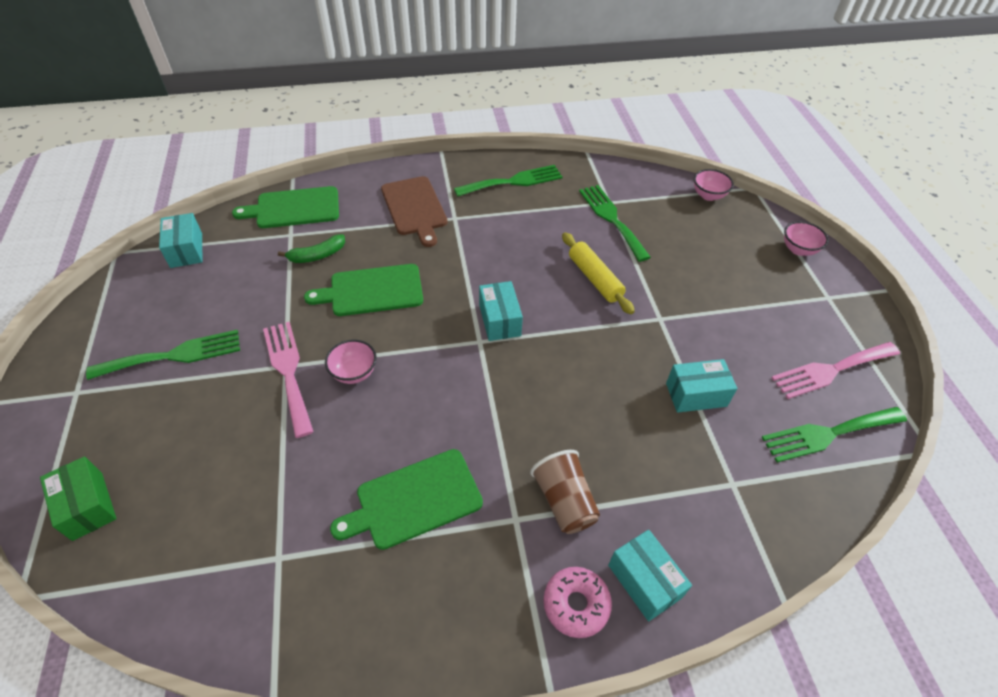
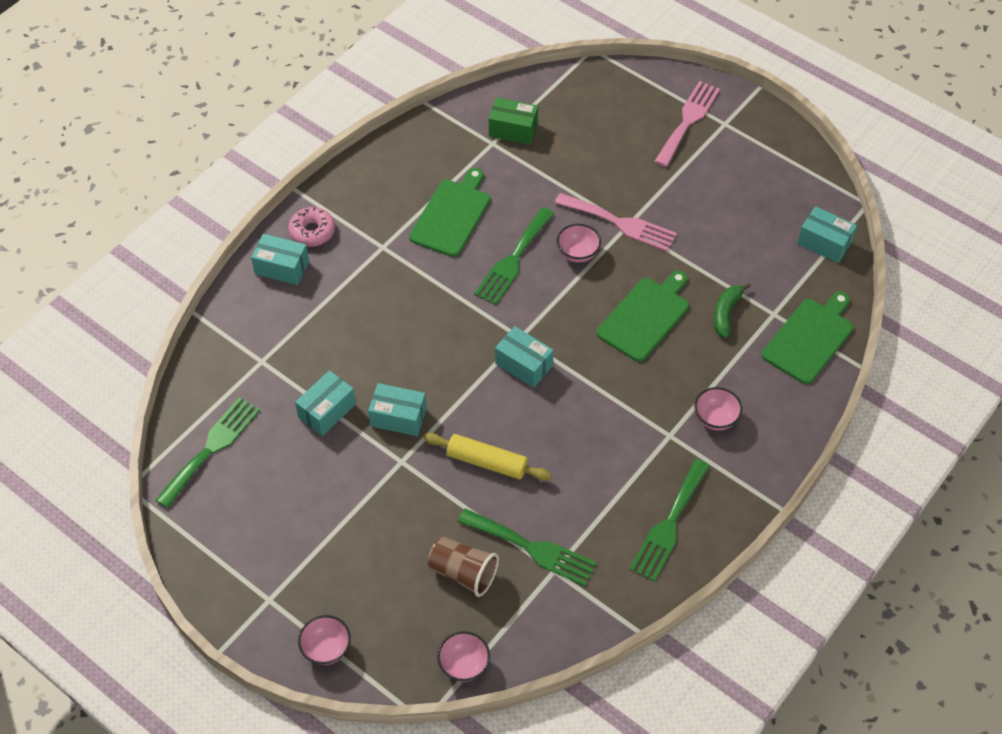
camera: 140 degrees right, 5 degrees up
green box [40,456,117,541] -> green box moved to [489,97,538,145]
green fork [86,330,240,380] -> green fork moved to [474,207,555,305]
brown cutting board [381,176,448,247] -> pink bowl [694,387,742,430]
brown cup [530,450,600,534] -> brown cup moved to [428,537,499,597]
pink fork [771,342,900,399] -> pink fork moved to [654,81,720,167]
none -> turquoise box [368,383,427,436]

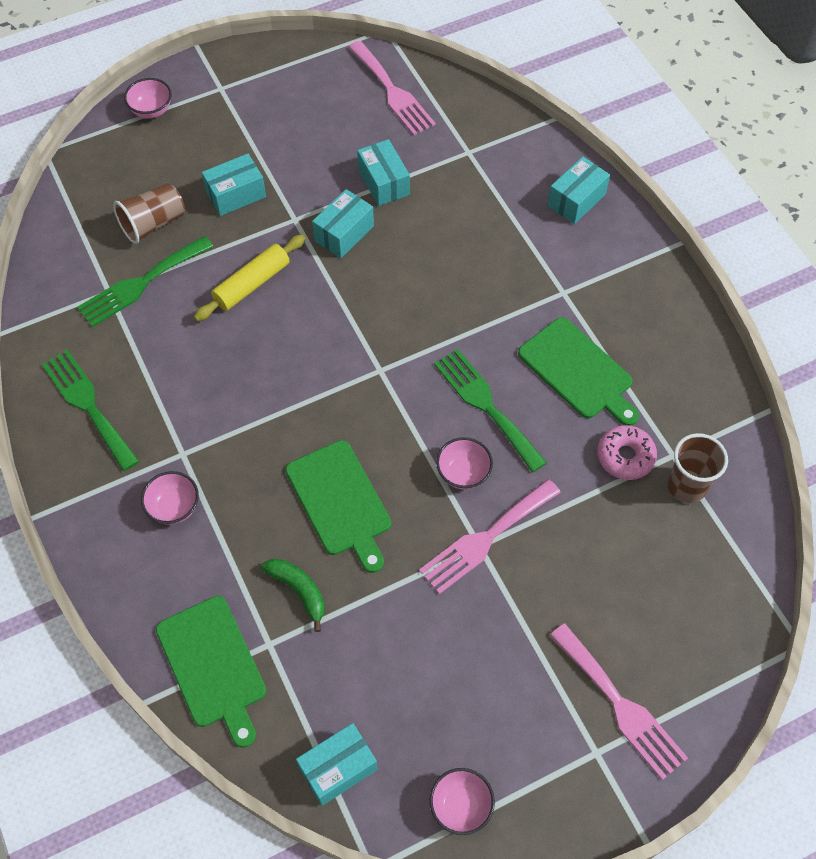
camera: 115 degrees right, 5 degrees up
green fork [156,397,260,508] -> pink fork [348,41,436,135]
pink donut [288,207,335,247] -> pink donut moved to [597,425,657,480]
pink bowl [437,631,490,682] -> pink bowl moved to [429,768,495,835]
green box [489,97,538,145] -> brown cup [668,433,728,503]
turquoise box [495,326,554,388] -> turquoise box moved to [202,154,266,216]

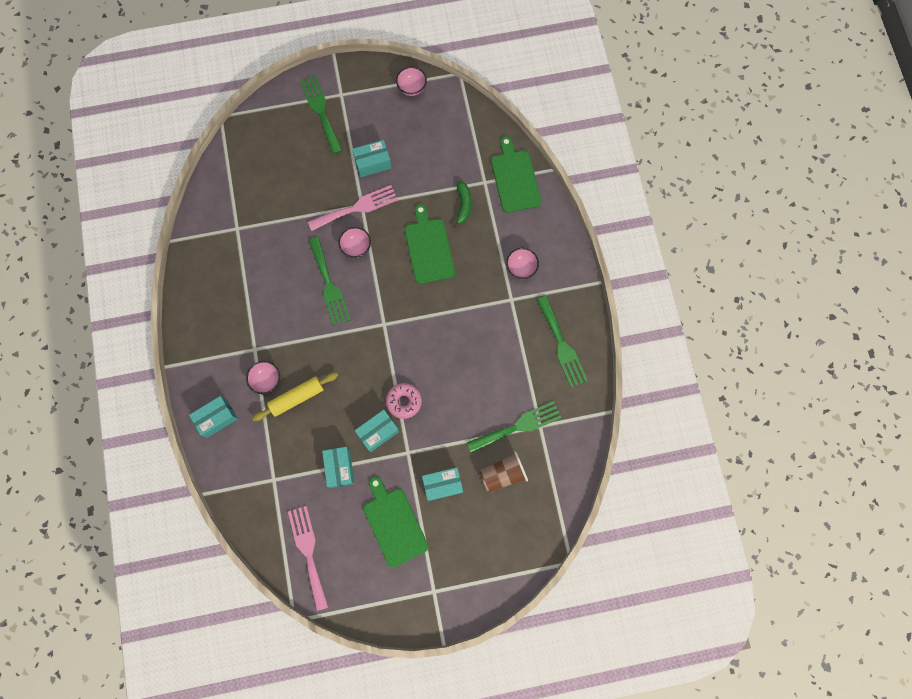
camera: 165 degrees left, 15 degrees up
pink bowl [124,78,172,119] -> pink bowl moved to [246,361,280,394]
yellow rolling pin [194,234,306,321] -> yellow rolling pin moved to [252,372,338,421]
green banana [261,559,325,632] -> green banana turned 150 degrees counterclockwise [453,181,471,228]
turquoise box [296,723,378,806] -> turquoise box moved to [352,140,392,177]
green cutting board [518,317,639,426] -> green cutting board moved to [363,476,429,568]
pink fork [550,624,688,780] -> green fork [300,75,343,154]
pink donut [597,425,657,480] -> pink donut moved to [386,383,422,419]
brown cup [668,433,728,503] -> none

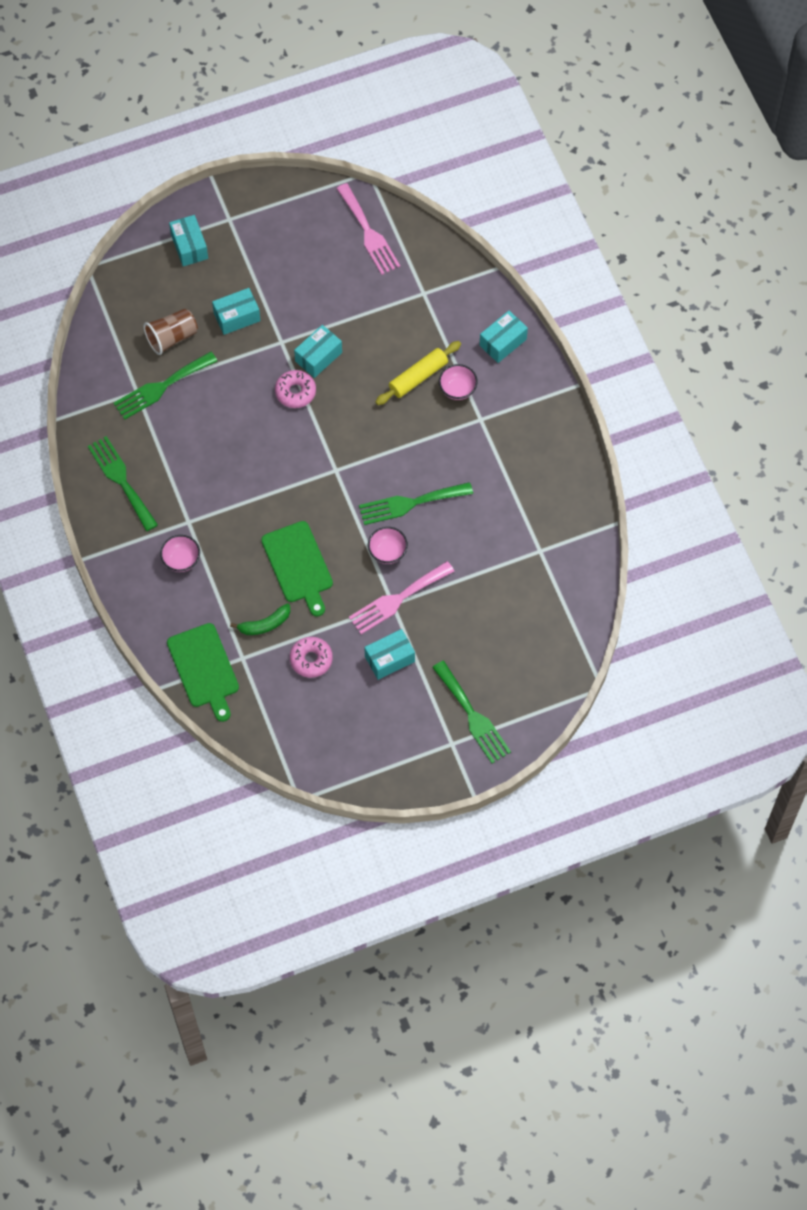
camera: 170 degrees right, 10 degrees down
green fork [308,237,351,326] -> green fork turned 75 degrees counterclockwise [359,482,473,525]
turquoise box [322,447,354,488] -> turquoise box moved to [169,215,208,266]
green cutting board [363,476,429,568] -> none
pink bowl [396,67,427,96] -> none
green banana [453,181,471,228] -> green banana turned 105 degrees counterclockwise [230,603,291,635]
none -> pink donut [290,637,333,678]

